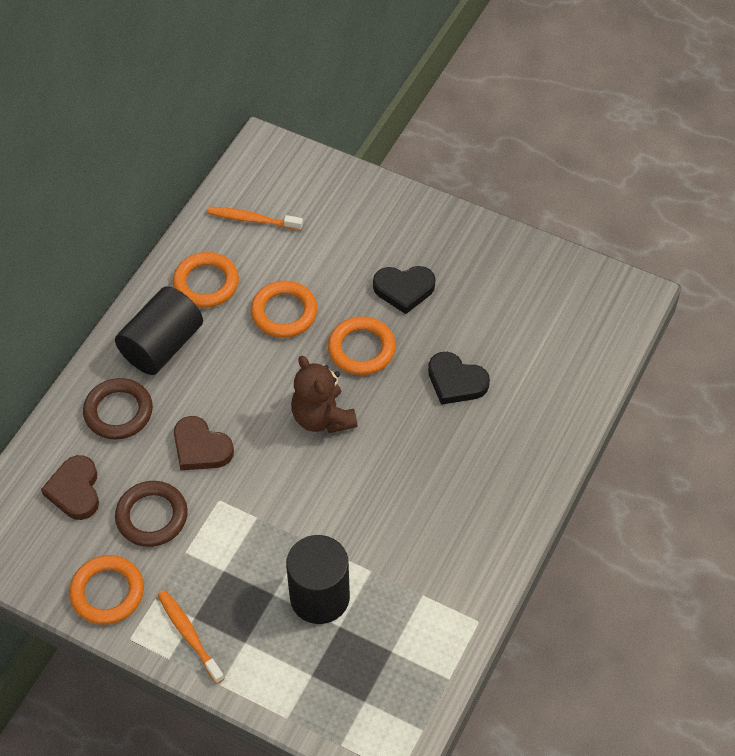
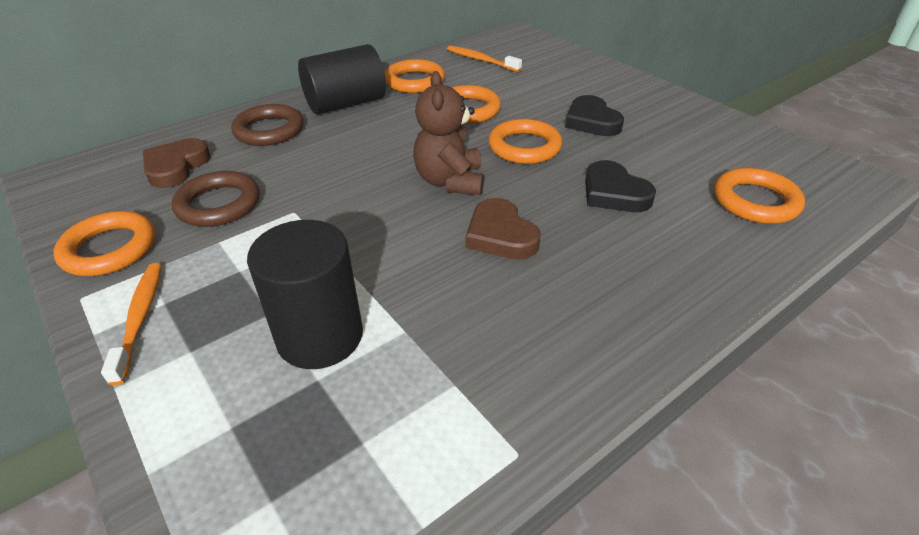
camera: 25 degrees right, 15 degrees down
brown heart [174,416,234,470] -> brown heart moved to [466,198,540,259]
black heart [373,266,435,314] -> black heart turned 45 degrees clockwise [565,95,624,136]
none -> orange ring [714,168,805,224]

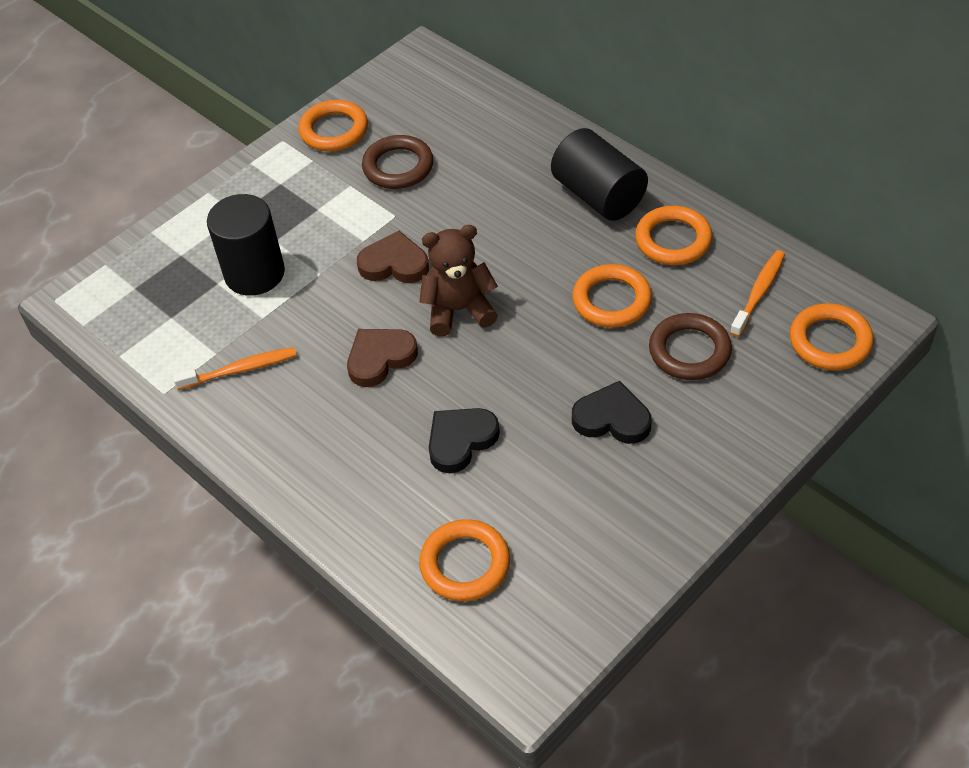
camera: 85 degrees right, 10 degrees up
orange toothbrush [101,263,162,385] -> orange toothbrush moved to [173,347,297,390]
brown heart [143,138,210,188] -> brown heart moved to [357,231,429,283]
brown ring [231,104,304,146] -> brown ring moved to [649,313,732,380]
orange ring [488,119,562,164] -> orange ring moved to [790,303,874,370]
black heart [565,95,624,136] -> black heart turned 45 degrees clockwise [572,381,652,444]

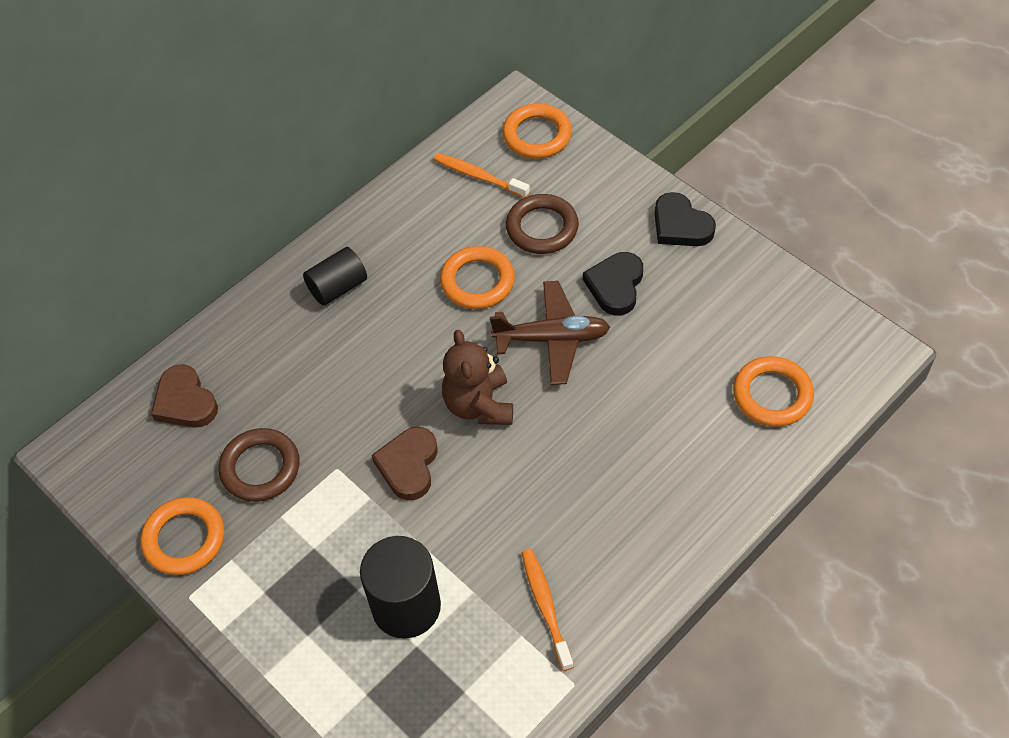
camera: 90 degrees left, 5 degrees up
brown heart [347,329,418,387] -> brown heart moved to [151,364,218,428]
black heart [429,408,500,473] -> black heart moved to [655,192,716,246]
black cylinder [551,128,648,221] -> black cylinder [303,247,367,306], size x0.64
orange ring [635,206,713,265] -> none
none -> brown plane [490,281,610,385]

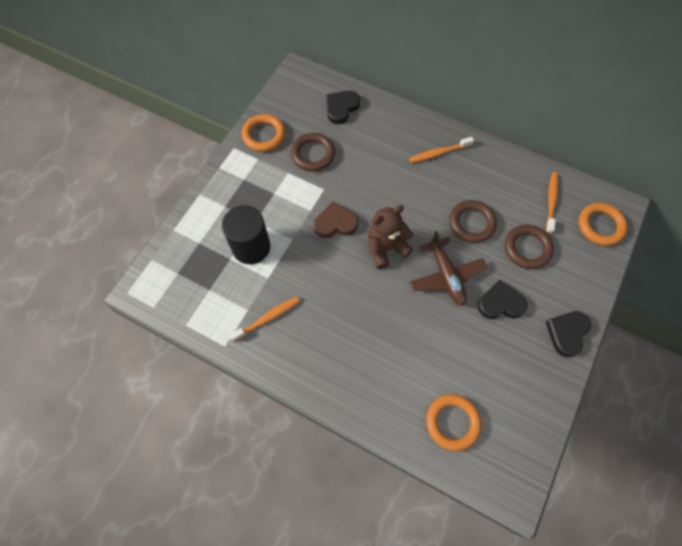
camera: 70 degrees right, 10 degrees up
brown heart [151,364,218,428] -> black heart [326,91,360,124]
black cylinder [303,247,367,306] -> orange toothbrush [409,137,474,163]
orange ring [440,246,515,309] -> brown ring [449,200,497,243]

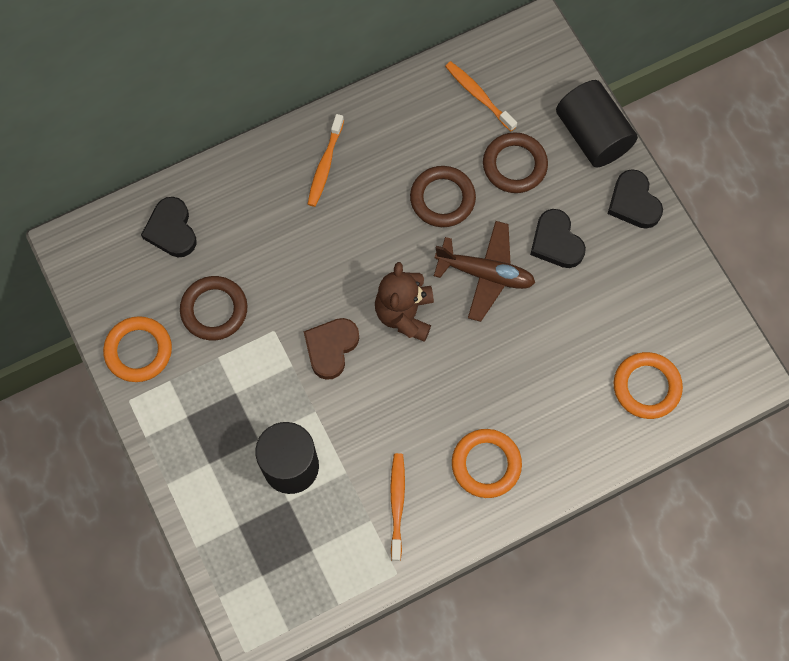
camera: 55 degrees left, 5 degrees up
black heart [478,280,528,319] -> black heart turned 60 degrees counterclockwise [530,209,586,268]
orange ring [578,203,628,246] -> orange ring moved to [452,429,522,498]
none -> black cylinder [556,80,638,167]

